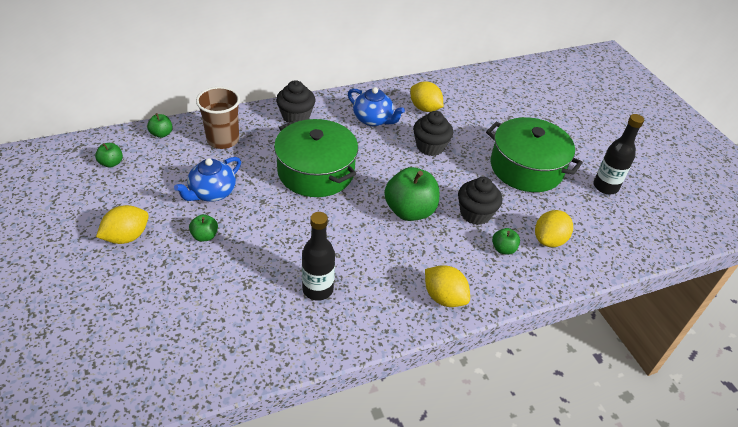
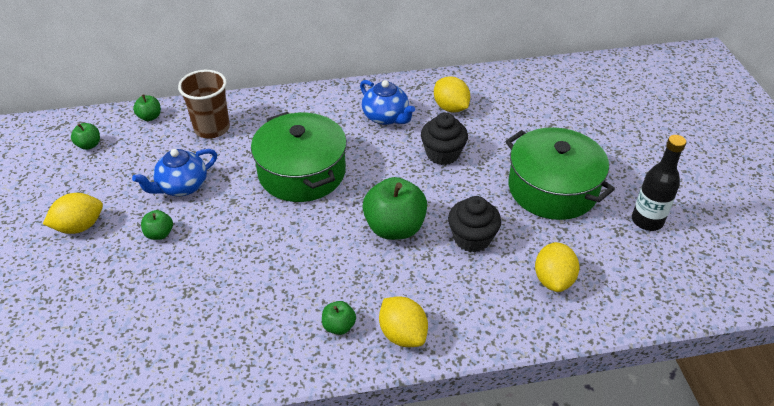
camera: 15 degrees right, 0 degrees up
black cupcake [276,80,315,123] -> none
black bottle [302,212,335,301] -> none
green apple [492,228,520,254] -> green apple moved to [322,301,356,335]
yellow lemon [535,210,573,247] -> yellow lemon turned 45 degrees counterclockwise [535,242,579,292]

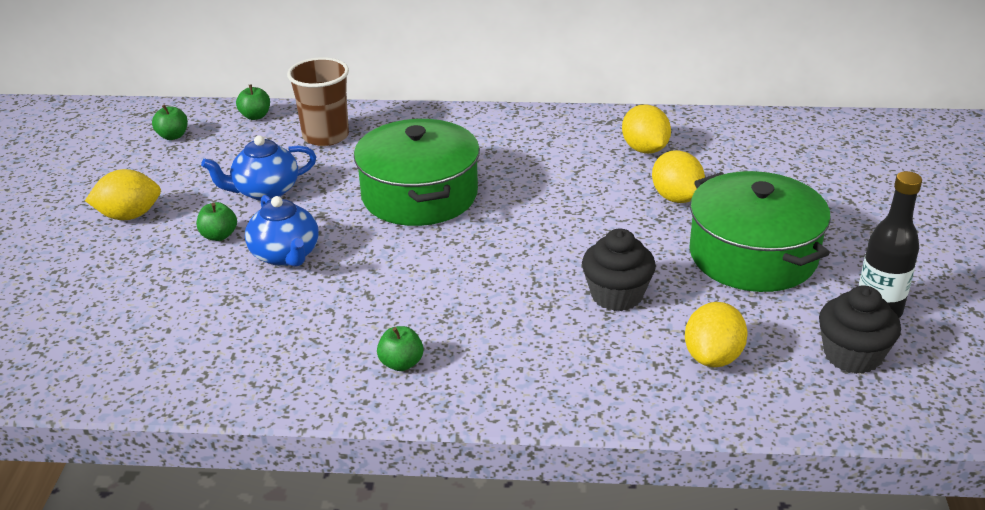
camera: 15 degrees right, 10 degrees down
blue teapot [360,80,415,125] -> blue teapot moved to [245,195,319,267]
green apple [362,177,427,240] -> none
yellow lemon [379,296,428,347] -> yellow lemon moved to [652,150,705,203]
black cupcake [421,113,468,165] -> black cupcake moved to [819,285,901,374]

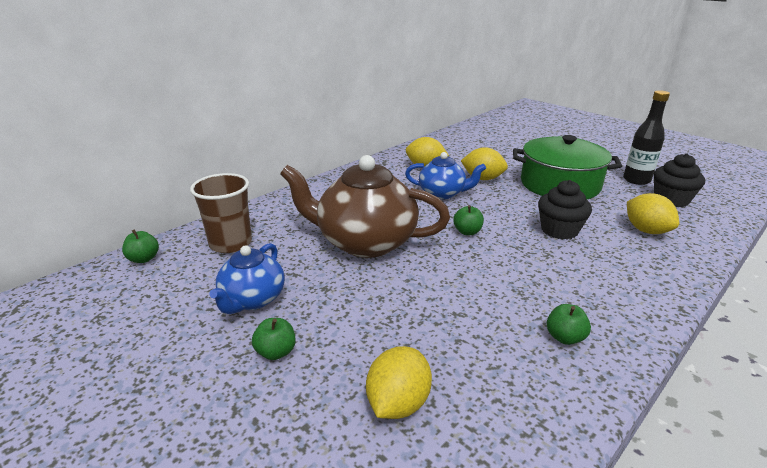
camera: 50 degrees left, 5 degrees down
yellow lemon [85,169,161,220] -> yellow lemon moved to [366,346,432,419]
green apple [152,105,188,140] -> green apple moved to [453,205,484,235]
blue teapot [245,195,319,267] -> blue teapot moved to [405,152,486,199]
green pot [354,118,480,226] -> brown teapot [280,155,450,258]

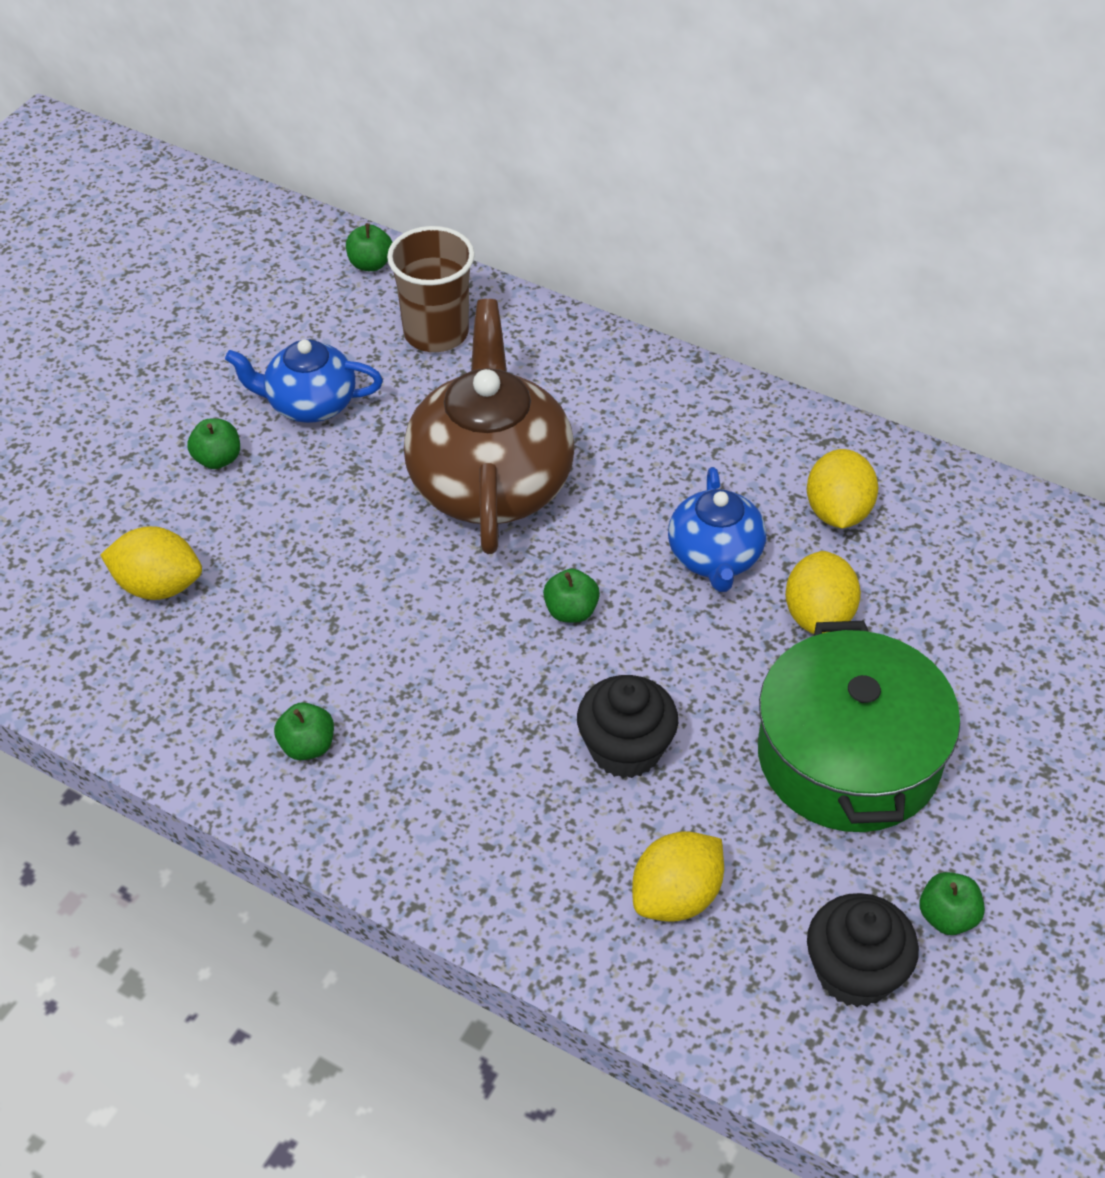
camera: 75 degrees right, 20 degrees up
black bottle [623,90,670,185] -> green apple [920,872,985,935]

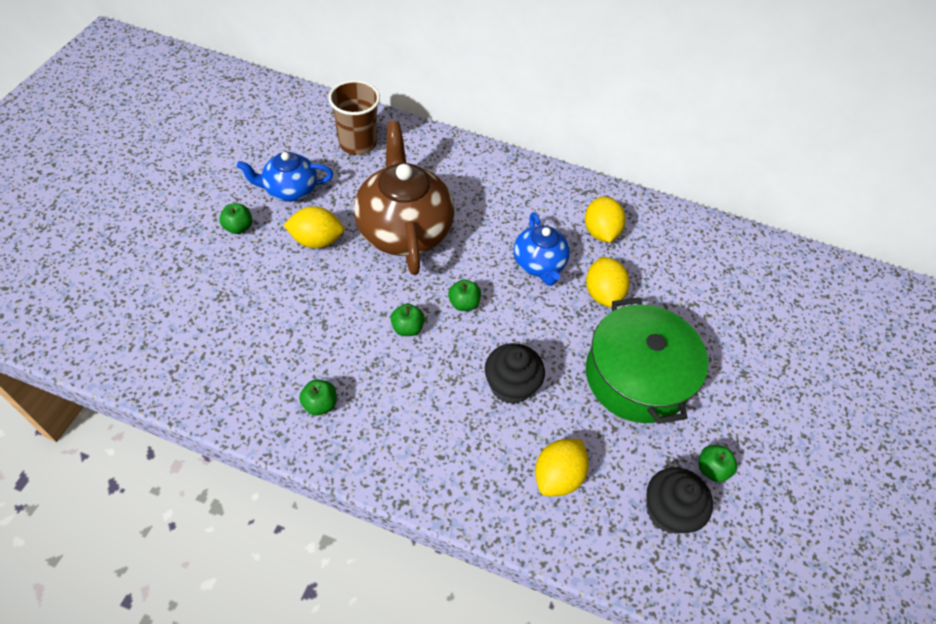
camera: 15 degrees left, 5 degrees up
yellow lemon [100,526,202,600] -> yellow lemon moved to [284,206,344,249]
green apple [346,223,393,271] -> green apple moved to [390,304,425,336]

